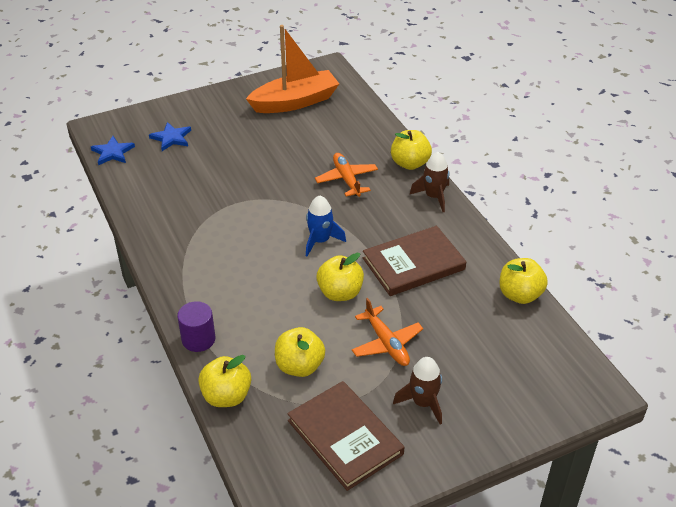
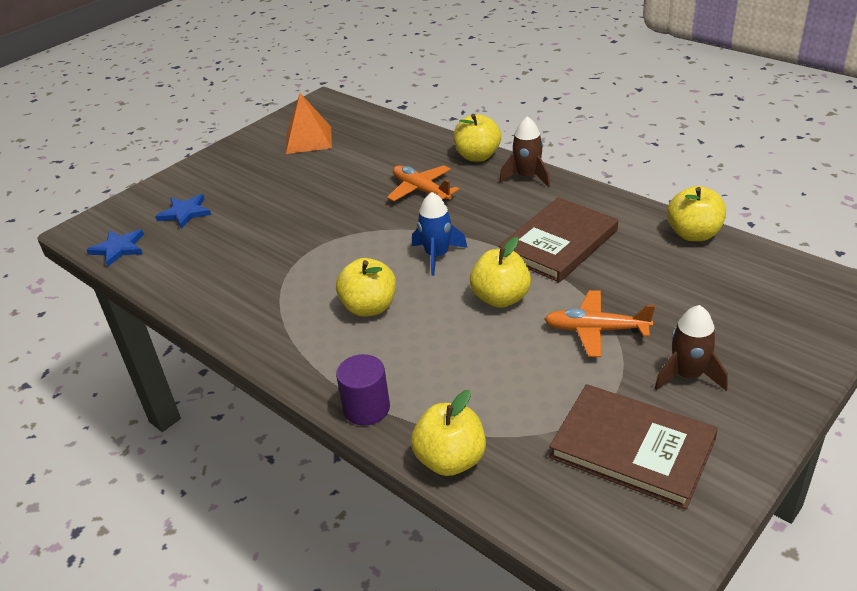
camera: 20 degrees left, 5 degrees down
orange boat [246,25,339,113] -> orange pyramid [286,93,332,154]
yellow apple [275,327,325,377] -> yellow apple moved to [336,258,396,317]
orange plane [352,298,423,366] -> orange plane turned 150 degrees clockwise [545,290,655,357]

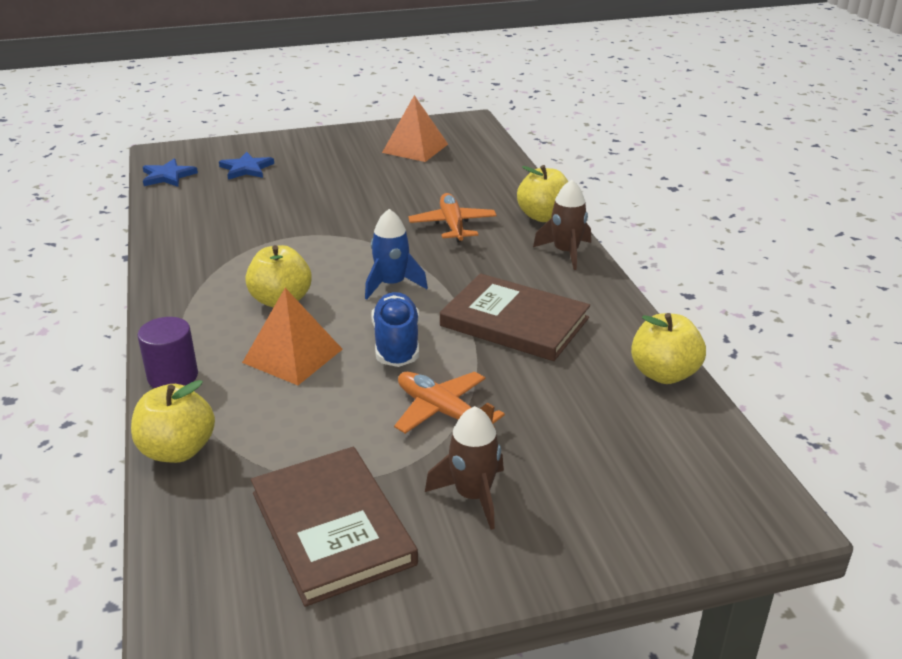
camera: 30 degrees right, 5 degrees down
yellow apple [470,237,531,308] -> blue shoe [371,292,419,367]
brown book [498,197,618,282] -> brown book turned 45 degrees clockwise [440,273,590,361]
none -> orange pyramid [242,288,343,385]

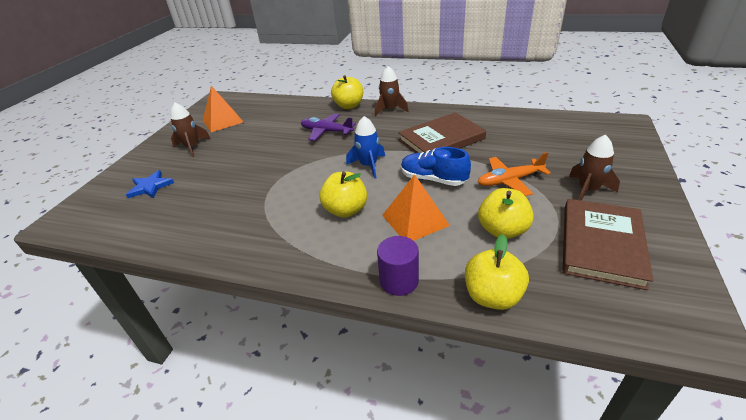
camera: 55 degrees left, 5 degrees up
blue star [143,159,198,187] -> none
brown book [251,447,418,607] -> brown book turned 75 degrees counterclockwise [563,199,653,290]
orange plane [408,193,497,242] -> purple plane [301,113,356,141]
yellow apple [631,313,706,384] -> yellow apple moved to [478,188,534,239]
none -> brown rocket [170,103,211,157]

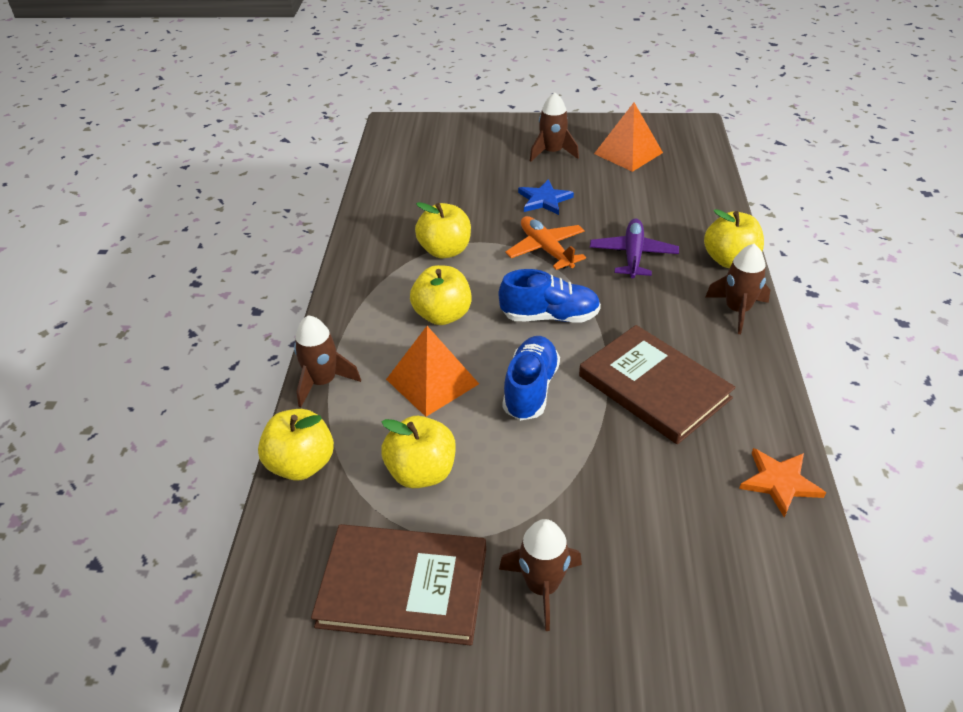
camera: 75 degrees right, 5 degrees up
blue star [126,170,174,198] -> blue star moved to [518,179,574,215]
blue rocket [346,116,385,179] -> blue shoe [499,269,601,322]
purple cylinder [377,236,419,296] -> brown rocket [294,315,361,407]
orange plane [478,152,551,196] -> orange plane moved to [505,216,586,270]
none -> yellow apple [415,202,471,259]
none -> orange star [739,448,826,518]

